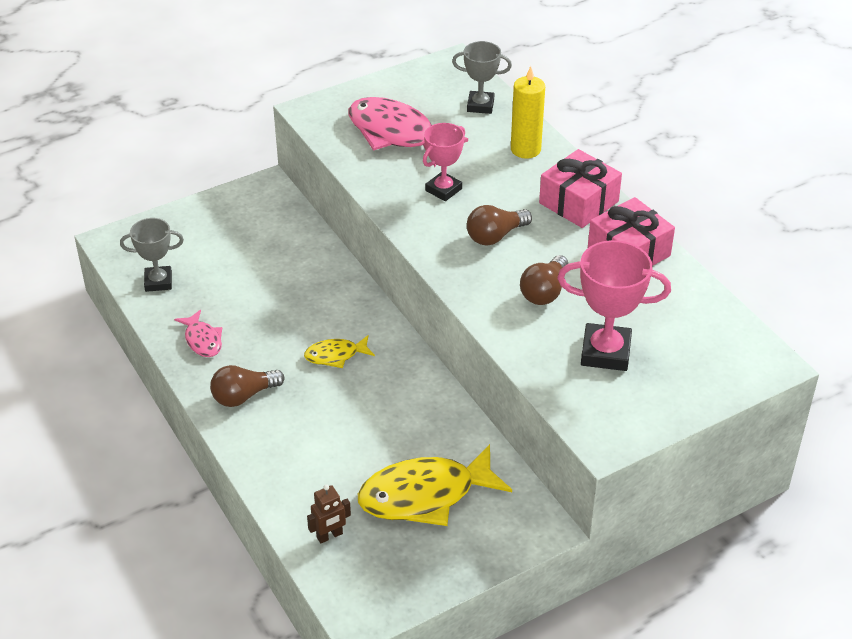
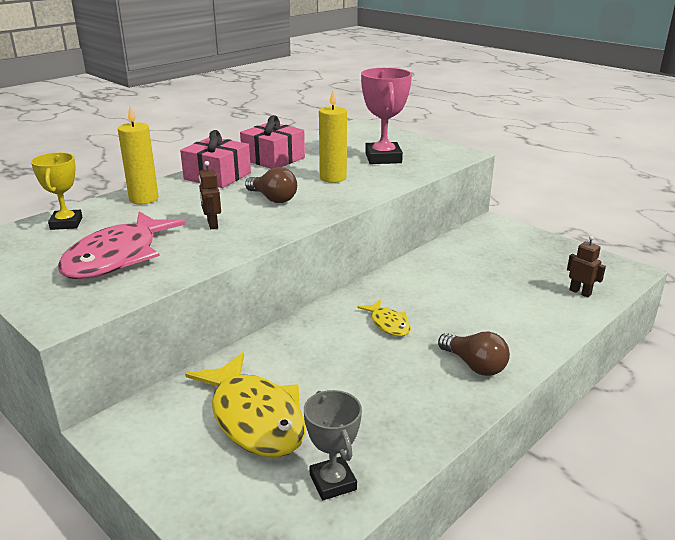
camera: 105 degrees left, 15 degrees down
pink fish [174,310,222,357] -> none
yellow fish [358,444,512,526] -> yellow fish moved to [185,352,305,458]
pink trophy [423,123,465,201] -> brown robot [199,161,221,229]
grey trophy [452,41,512,114] -> yellow trophy [31,152,83,230]
brown light bulb [520,255,568,305] -> yellow candle [319,90,347,183]

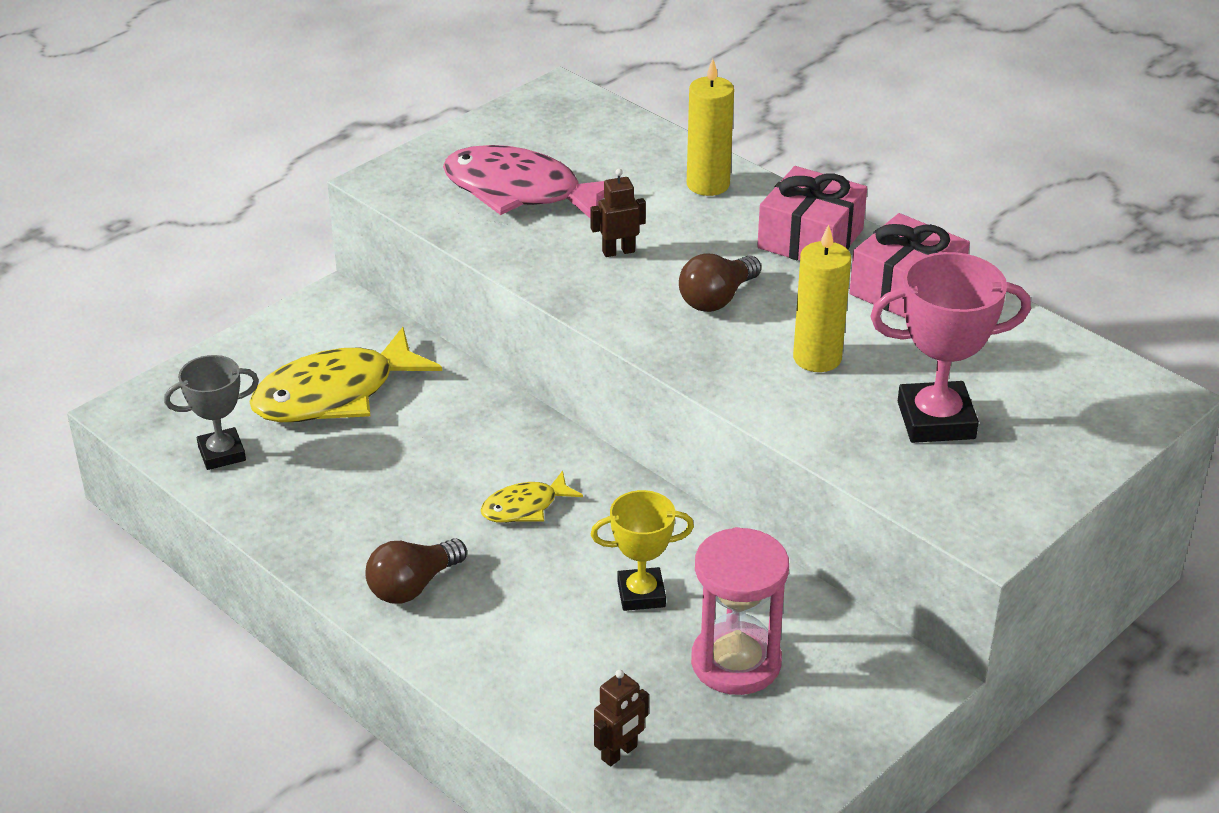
camera: 90 degrees right, 10 degrees up
yellow trophy [31,152,83,230] -> yellow trophy moved to [591,490,694,611]
none -> pink hourglass [691,527,789,695]

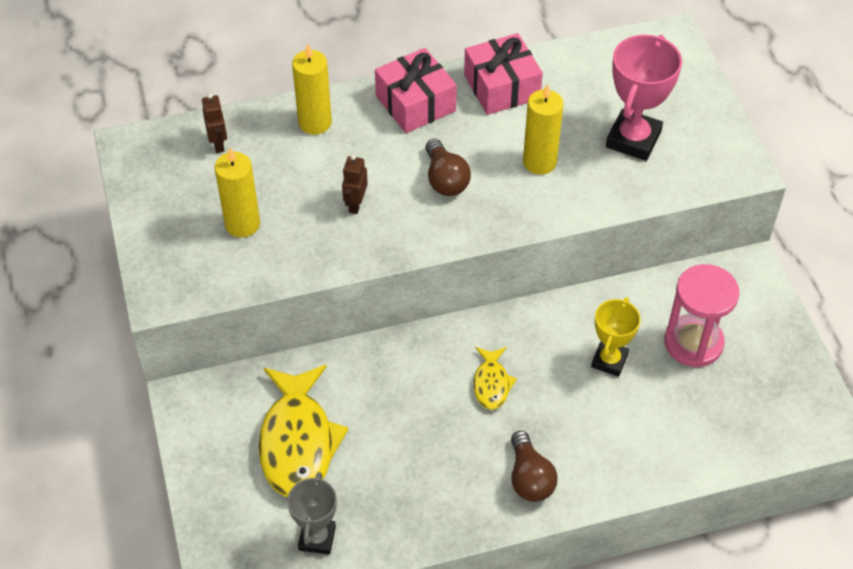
camera: 60 degrees left, 15 degrees up
pink fish [443,145,604,219] -> yellow candle [214,148,260,237]
brown robot [594,670,649,766] -> brown robot moved to [202,93,227,153]

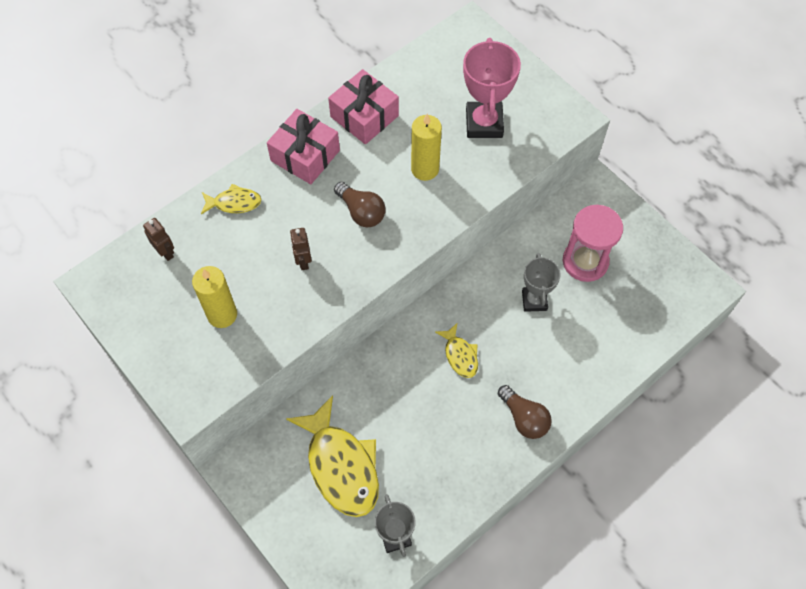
camera: 25 degrees left, 10 degrees up
yellow candle [292,44,332,135] -> yellow fish [201,184,262,214]
yellow trophy [591,297,641,377] -> grey trophy [522,253,560,312]

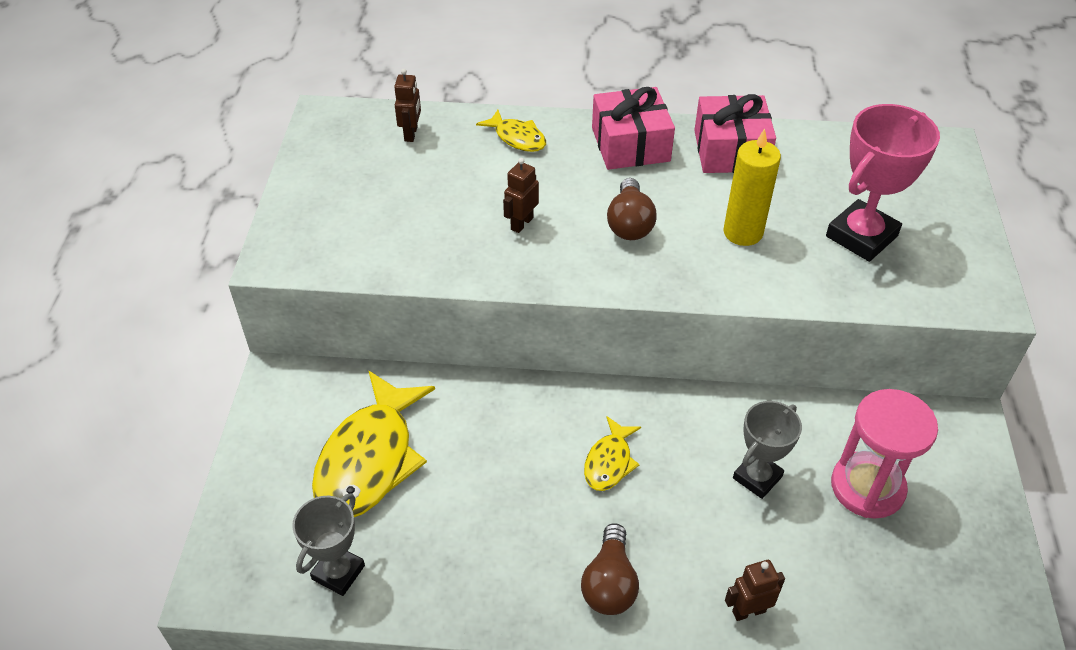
camera: 45 degrees right, 15 degrees down
yellow candle [192,266,237,328] -> none
none -> brown robot [725,560,785,621]

